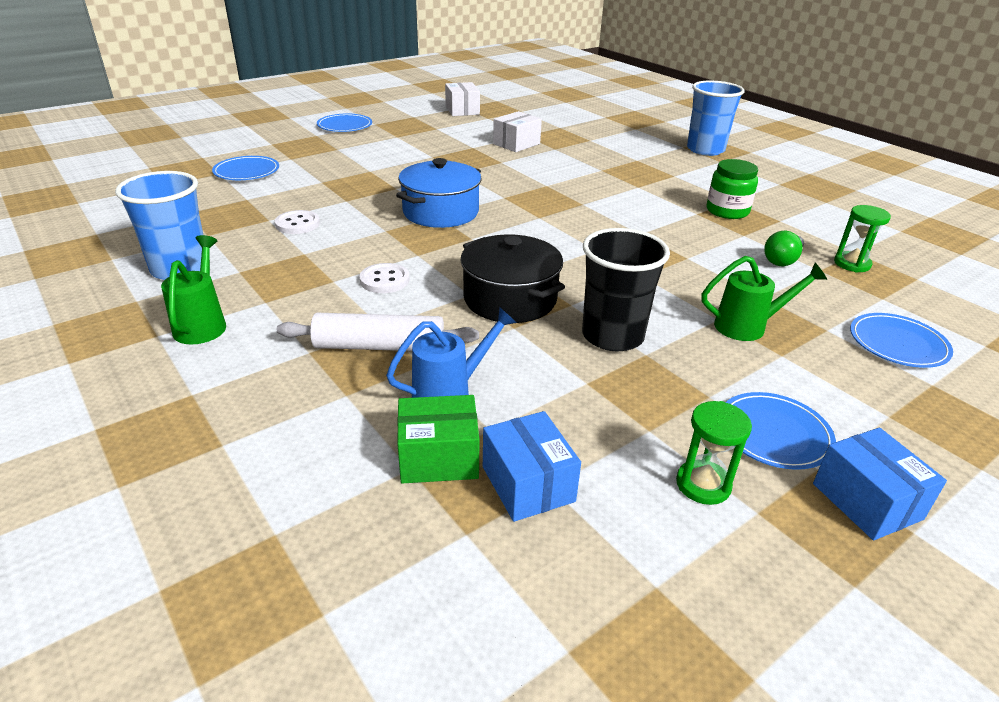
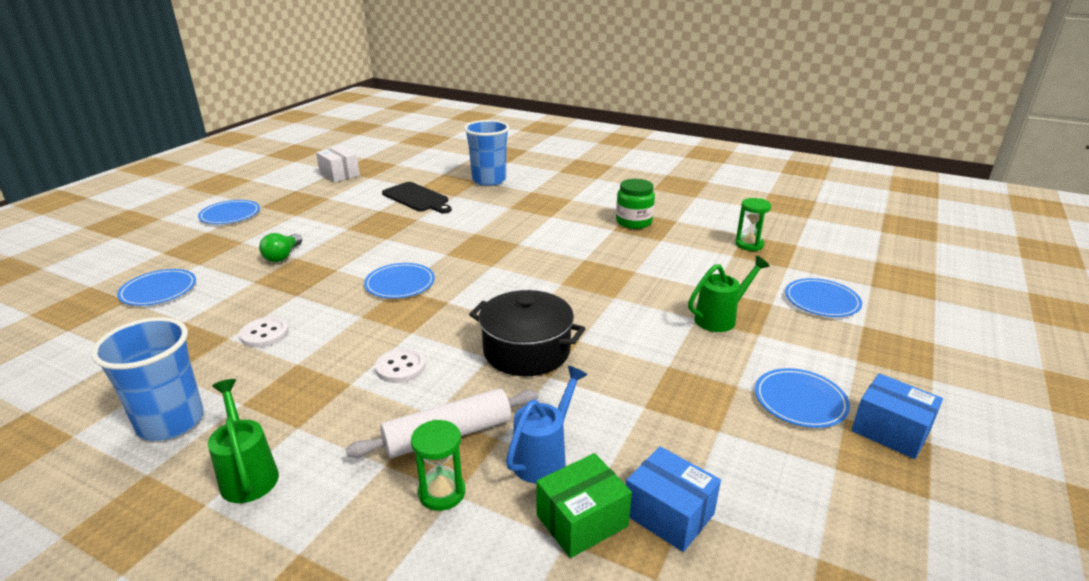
camera: 25 degrees left, 5 degrees down
blue pot [396,158,481,228] -> blue plate [364,263,435,299]
white box [493,111,542,152] -> black cutting board [382,182,452,213]
black cup [582,228,670,351] -> none
green hourglass [676,401,752,505] -> green hourglass moved to [411,420,465,511]
blue cup [687,81,744,156] -> blue cup moved to [464,120,510,186]
green light bulb [764,231,804,266] -> green light bulb moved to [259,233,302,262]

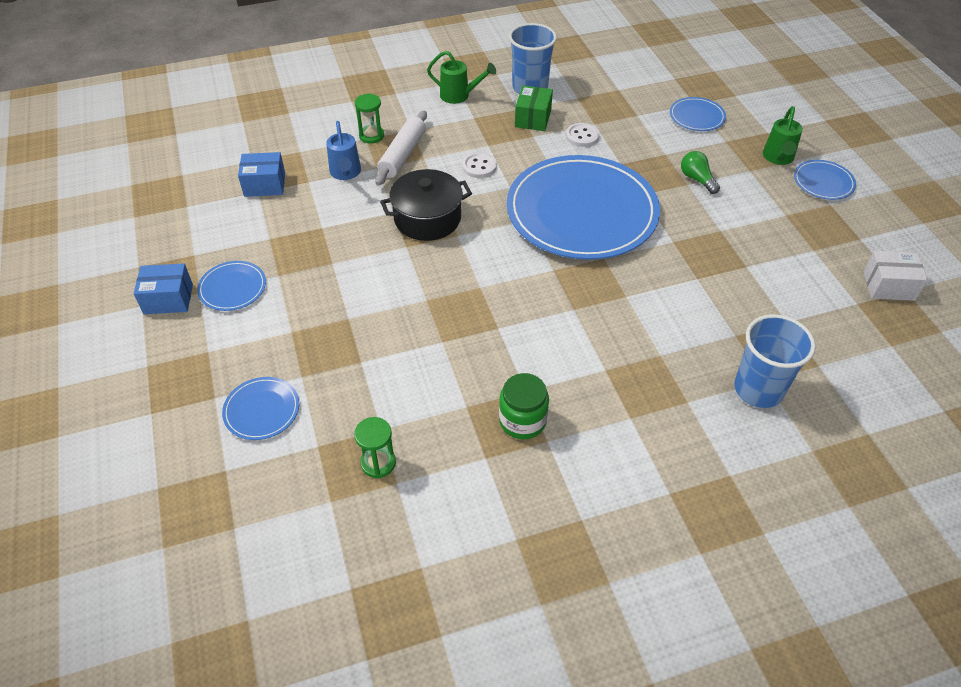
camera: 135 degrees right, 20 degrees up
blue plate [364,263,435,299] -> blue plate [507,155,660,260], size x2.44
black cutting board [382,182,452,213] -> none
green box [536,453,632,558] -> green box moved to [515,85,553,131]
green watering can [688,256,770,332] -> green watering can moved to [763,106,803,165]

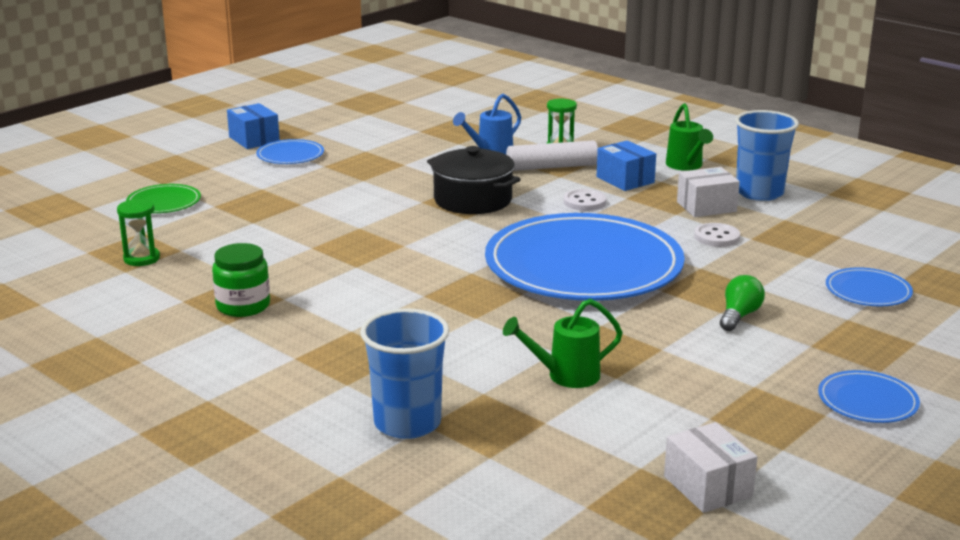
camera: 60 degrees right, 25 degrees down
blue plate [222,377,299,440] -> green plate [126,184,201,213]
blue box [238,152,285,197] -> blue box moved to [596,140,656,191]
green box [515,85,553,131] -> white box [677,167,740,217]
green watering can [763,106,803,165] -> green watering can moved to [503,299,623,388]

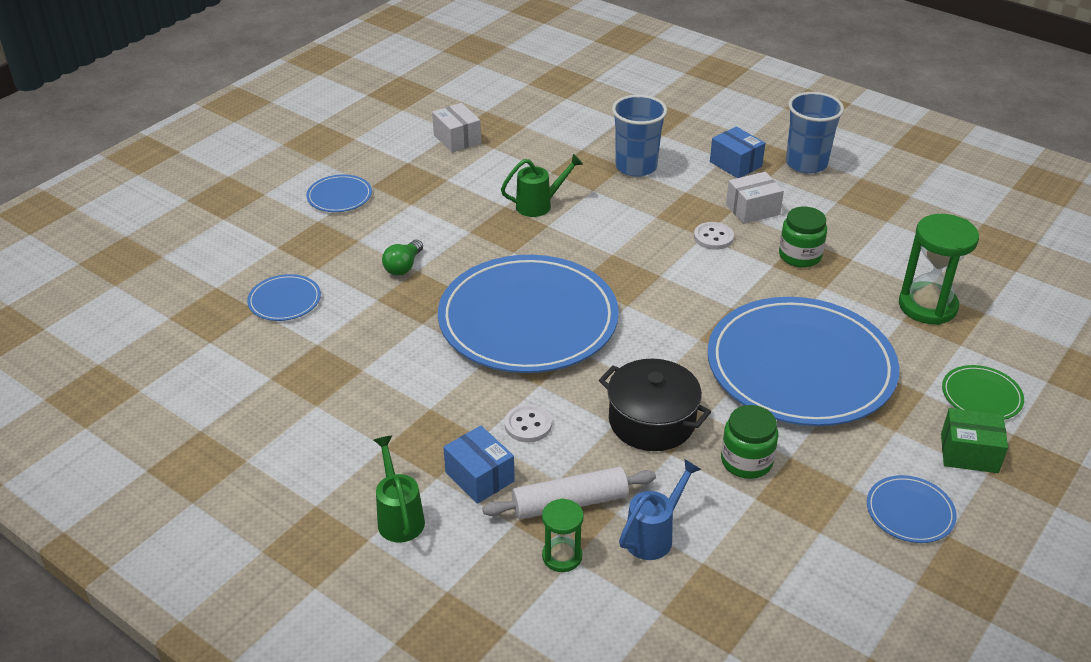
camera: 175 degrees right, 15 degrees up
green hourglass [117,199,160,266] -> green hourglass [899,214,979,325], size x1.79
blue box [227,103,280,149] -> blue box moved to [710,126,765,178]
white box [677,167,740,217] -> white box moved to [726,172,784,224]
white button [694,223,740,247] -> white button moved to [694,222,734,250]
blue cup [735,110,799,201] -> blue cup moved to [786,92,844,174]
none -> blue plate [708,297,899,426]
none -> green jar [721,405,778,479]
none -> green box [941,408,1008,473]

